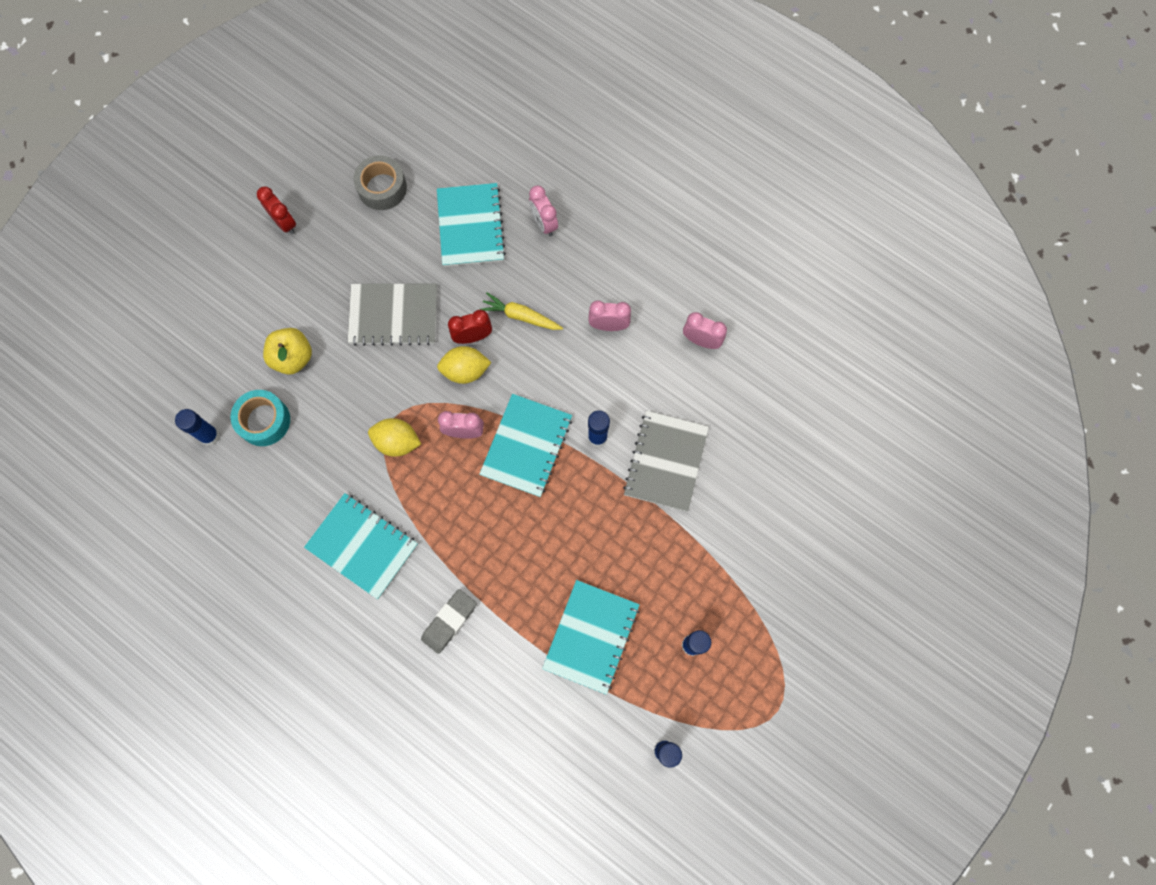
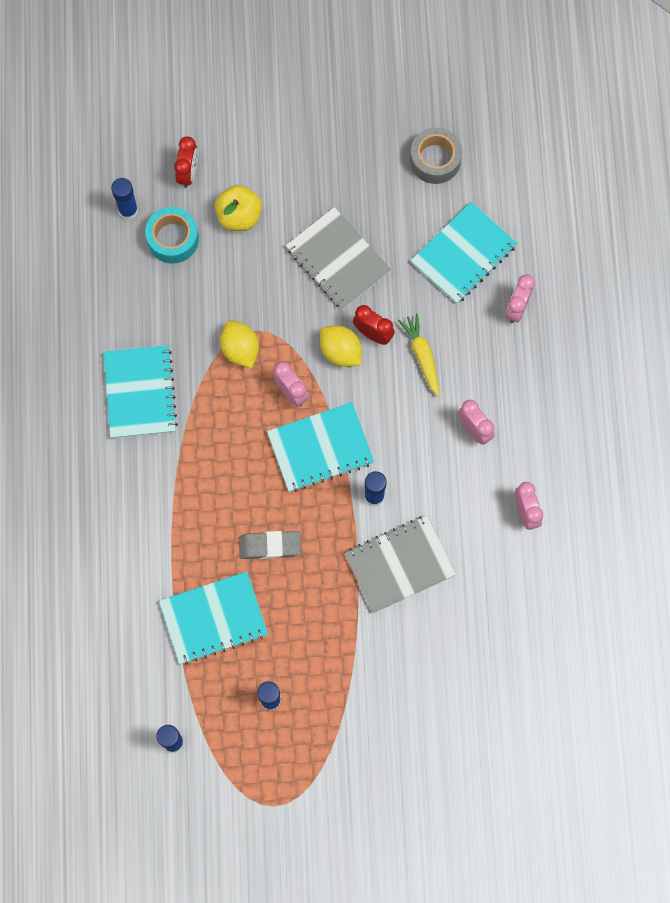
camera: 50 degrees right, 0 degrees up
red clock [257,186,296,234] -> red clock moved to [174,136,198,188]
grey eraser [421,589,477,654] -> grey eraser moved to [239,531,301,559]

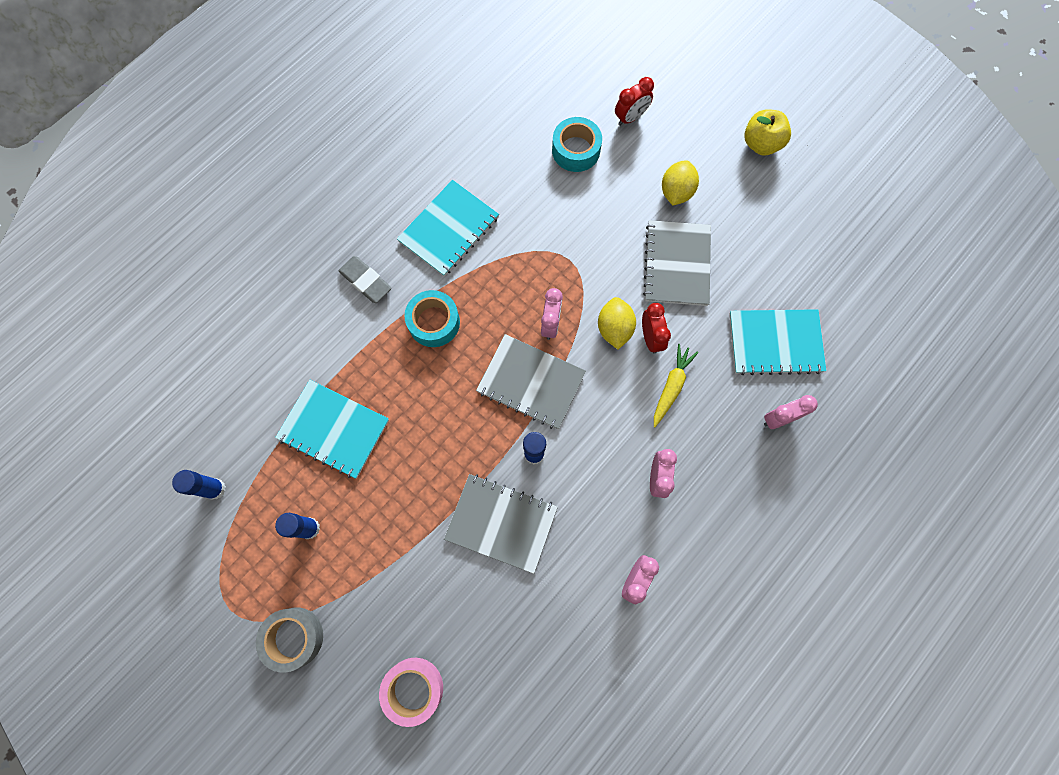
camera: 45 degrees right, 0 degrees up
blue glue stick [111,178,138,220] -> none
yellow apple [215,185,262,231] -> yellow apple moved to [744,109,791,155]
yellow lemon [220,320,259,368] -> yellow lemon moved to [662,160,699,206]
grey eraser [239,531,301,559] -> grey eraser moved to [339,256,392,303]
turquoise notebook [267,402,374,492] -> grey notebook [476,334,586,429]
grey tape [410,128,462,184] -> grey tape moved to [256,607,323,673]
none -> pink tape [379,658,443,727]
none -> turquoise tape [404,290,460,347]

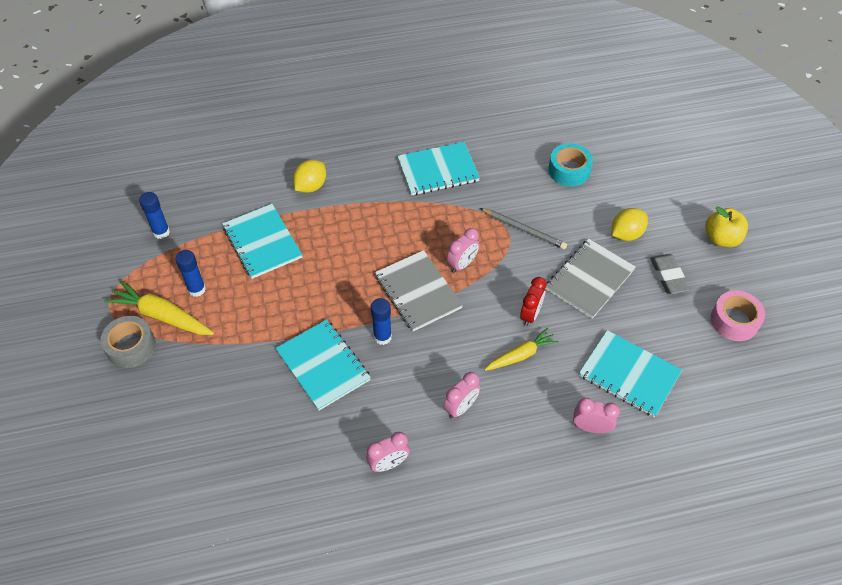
camera: 35 degrees right, 20 degrees down
grey eraser [339,256,392,303] -> grey eraser moved to [650,254,690,294]
pink tape [379,658,443,727] -> pink tape moved to [711,290,765,341]
turquoise tape [404,290,460,347] -> none
grey notebook [444,474,558,574] -> turquoise notebook [276,319,371,411]
yellow lemon [598,297,636,349] -> yellow lemon moved to [293,160,326,193]
red clock [615,77,654,126] -> none
none -> yellow carrot [104,280,214,335]
none -> grey pencil [480,208,567,250]

